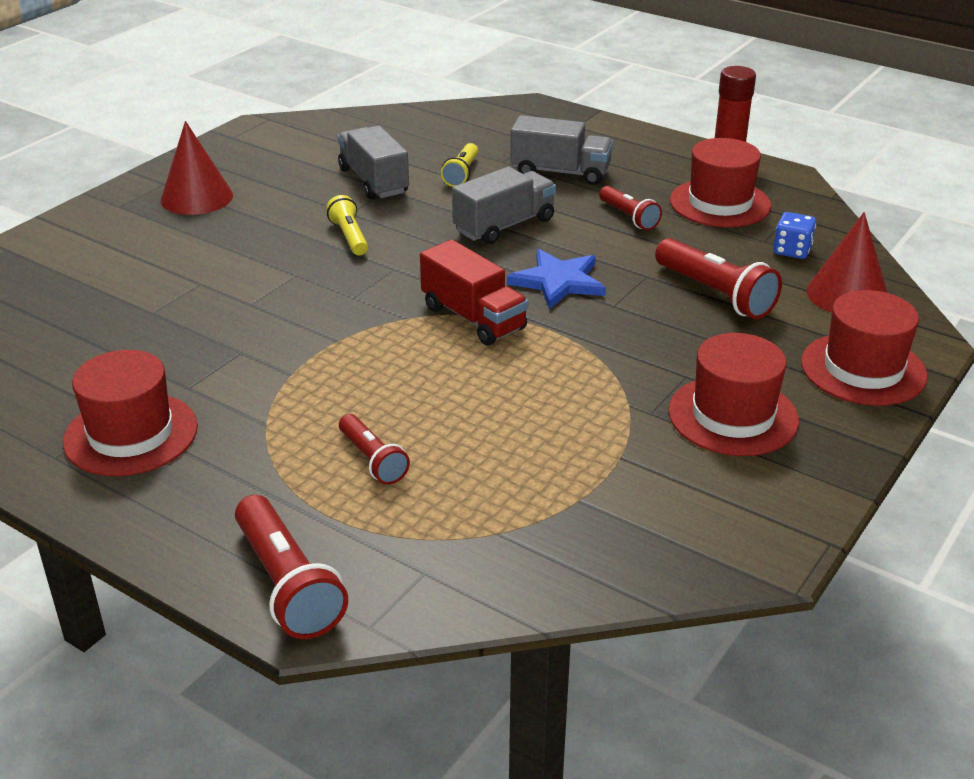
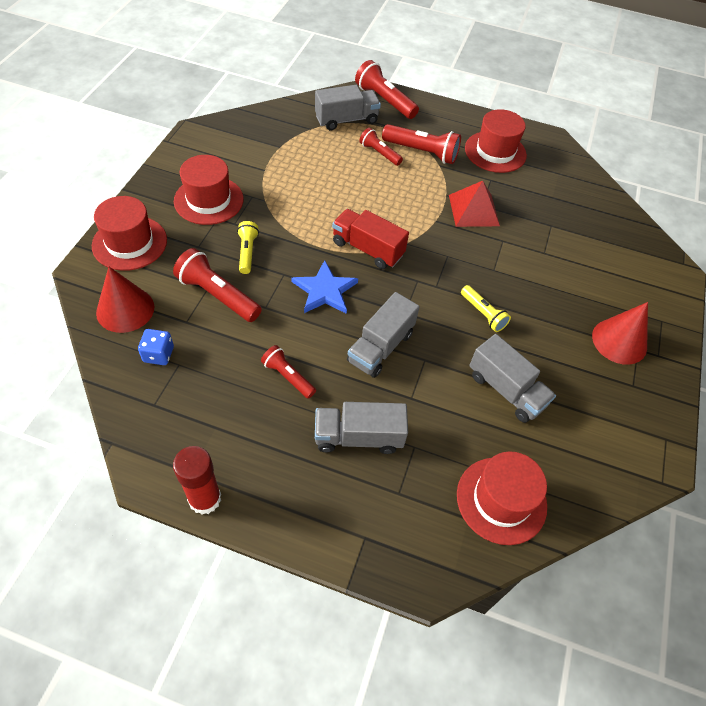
camera: 160 degrees right, 20 degrees up
yellow flashlight [441,143,479,187] -> yellow flashlight moved to [237,221,259,274]
red hat [670,138,771,228] -> red hat moved to [457,451,547,545]
none -> grey truck [315,85,381,130]
none -> red flashlight [382,124,461,164]
none -> red pyramid [449,181,500,227]

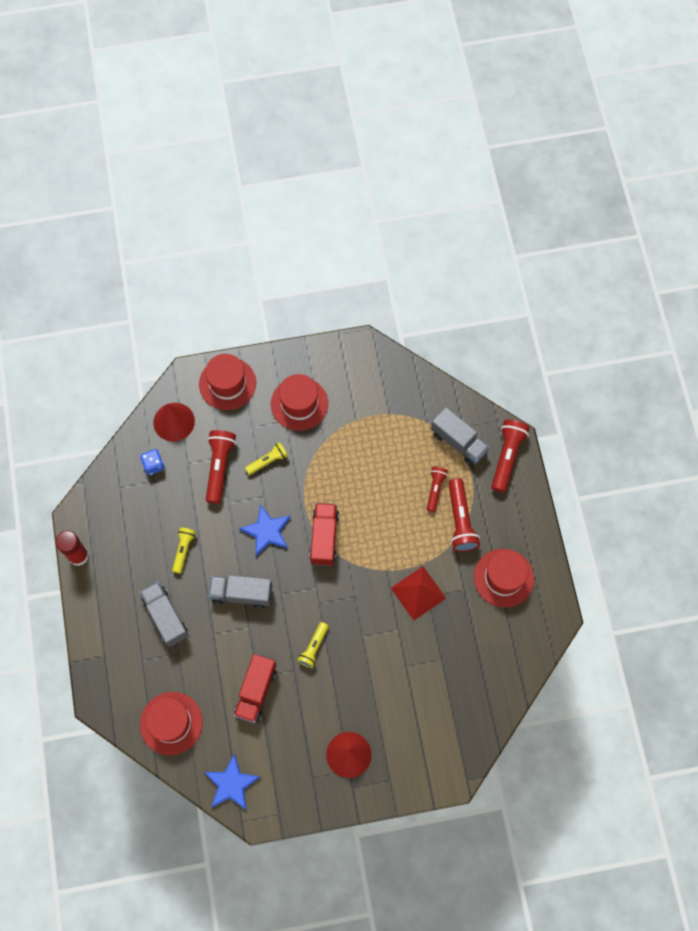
camera: 65 degrees right, 15 degrees up
red flashlight [261,345,316,399] -> yellow flashlight [172,527,196,574]
grey truck [469,334,556,423] -> red truck [234,654,276,723]
none -> blue star [204,753,260,810]

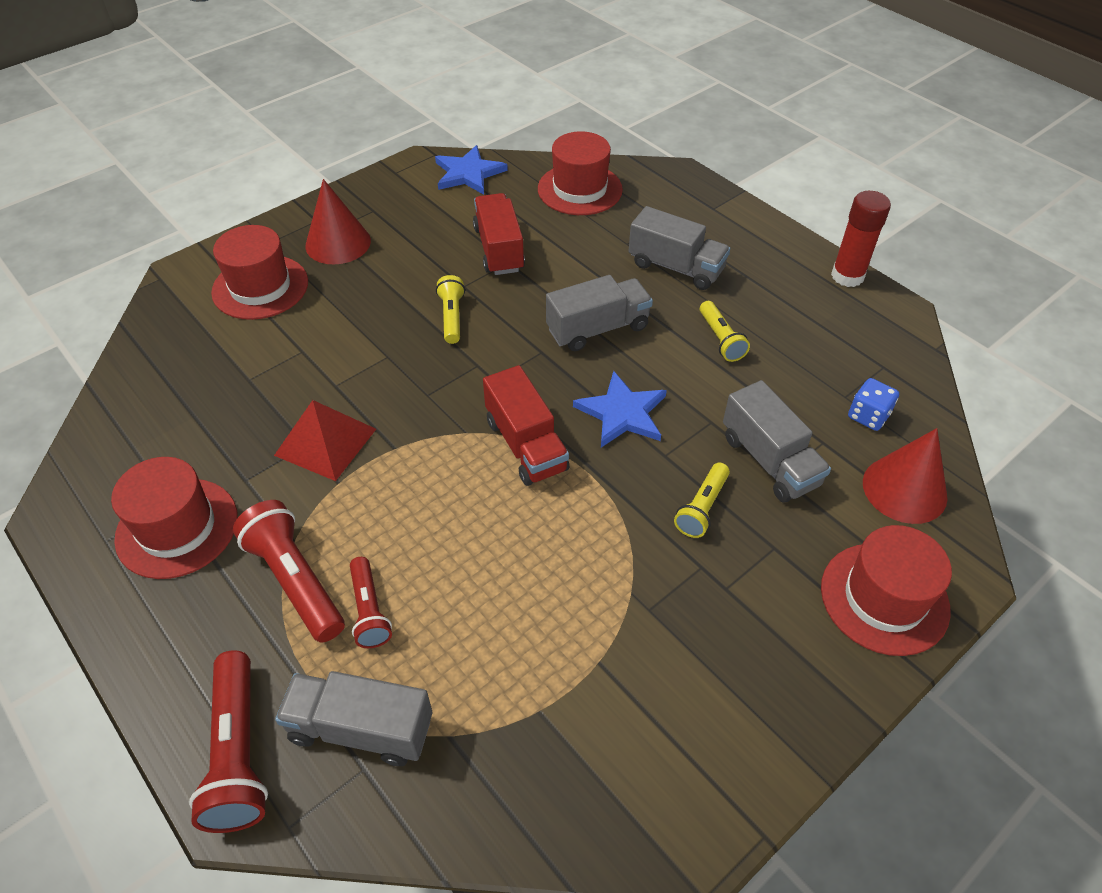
camera: 150 degrees right, 20 degrees down
red flashlight [206,430,236,504] -> grey truck [723,380,831,503]
red hat [271,374,328,431] -> red hat moved to [211,225,308,320]

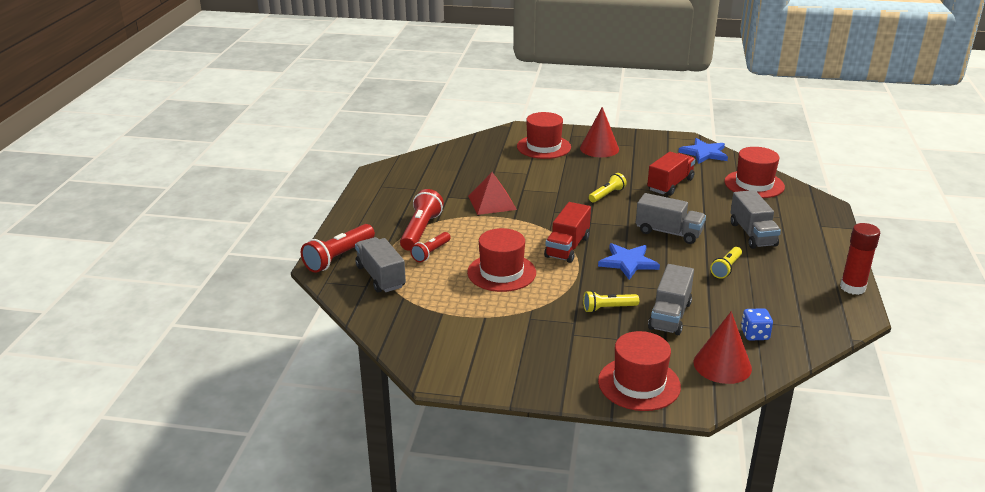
camera: 50 degrees right, 20 degrees down
red hat [111,457,238,579] -> red hat moved to [467,228,536,292]

